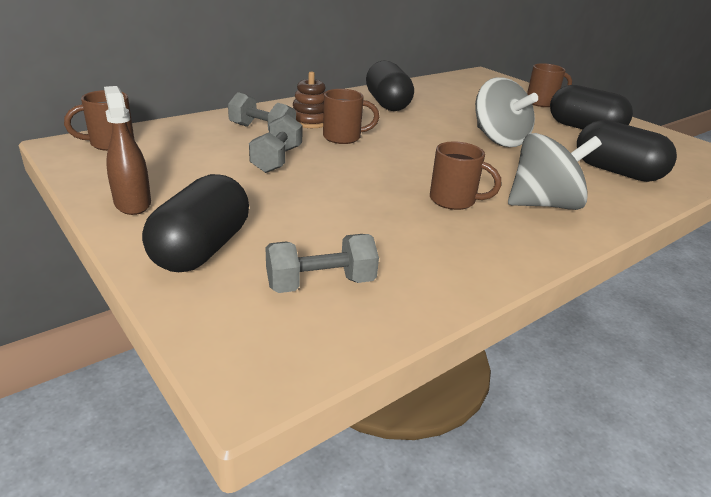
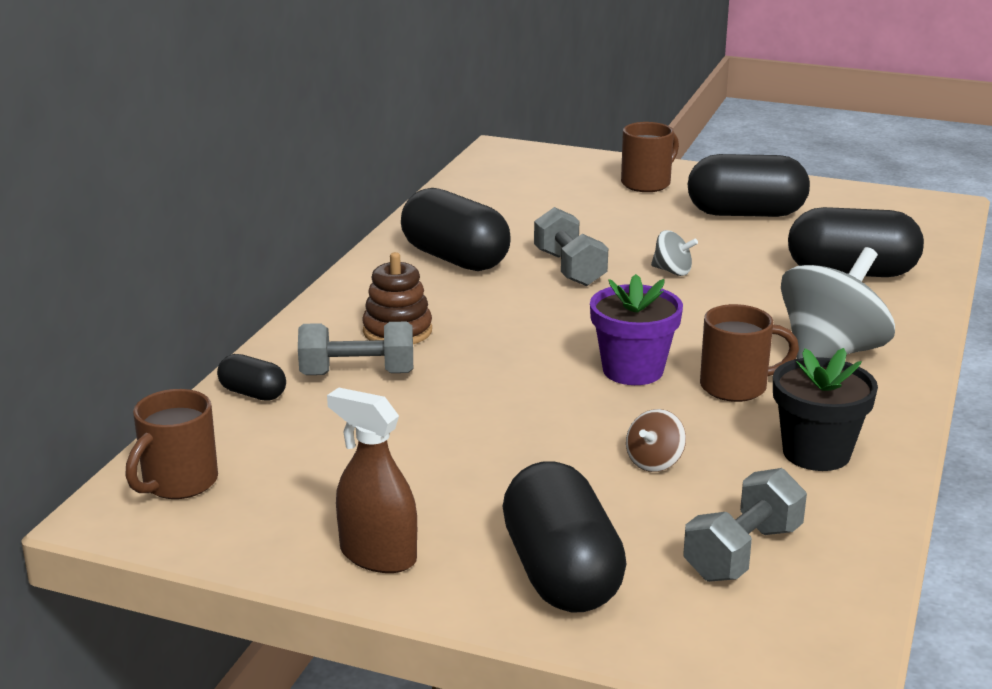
camera: 30 degrees left, 5 degrees down
grey dumbbell [249,114,303,173] -> grey dumbbell moved to [534,207,608,286]
brown mug [323,89,379,144] -> none
grey spinning top [475,77,538,147] -> grey spinning top [651,230,698,276], size x0.45
none -> black capsule [217,354,286,401]
none -> purple flower pot [590,274,683,385]
none -> brown spinning top [626,409,686,472]
none -> black flower pot [773,348,878,471]

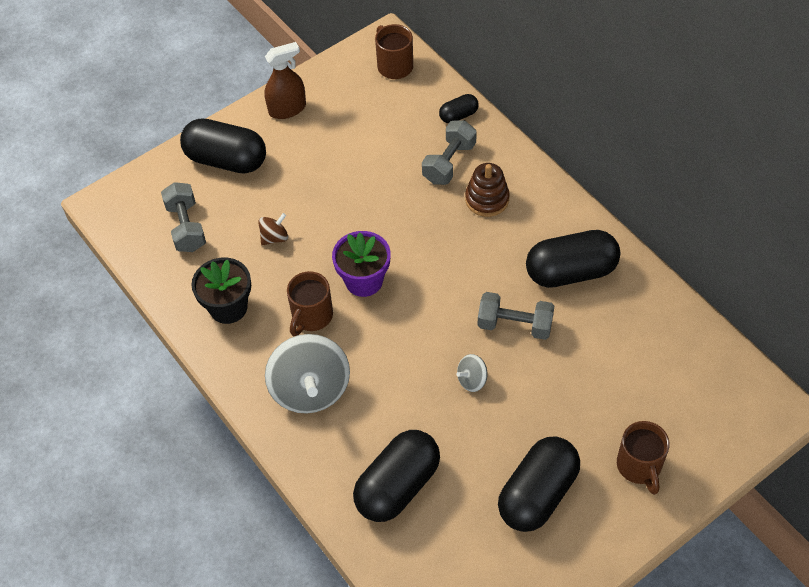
camera: 125 degrees right, 30 degrees up
brown spinning top [626,409,686,472] -> brown spinning top turned 75 degrees clockwise [258,213,288,245]

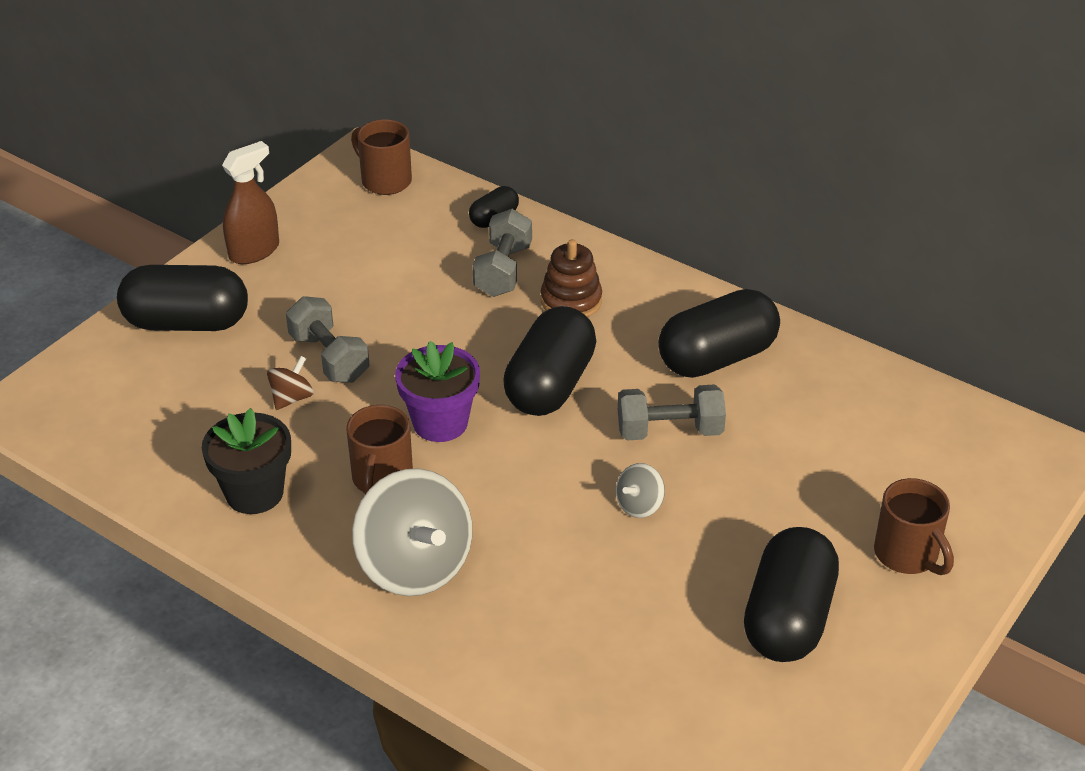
camera: 20 degrees left, 15 degrees down
grey dumbbell [161,182,206,252] -> grey dumbbell moved to [286,296,369,383]
black capsule [353,430,440,522] -> black capsule moved to [503,306,596,416]

